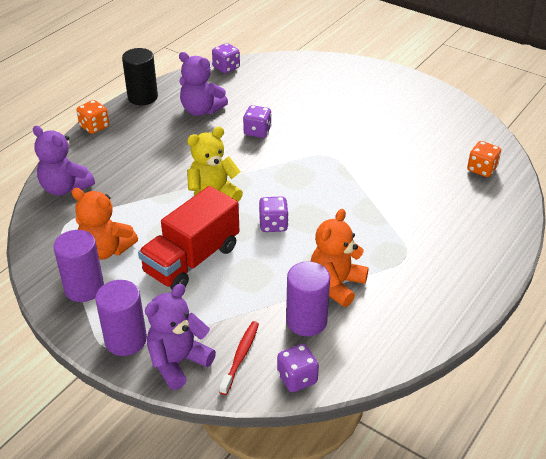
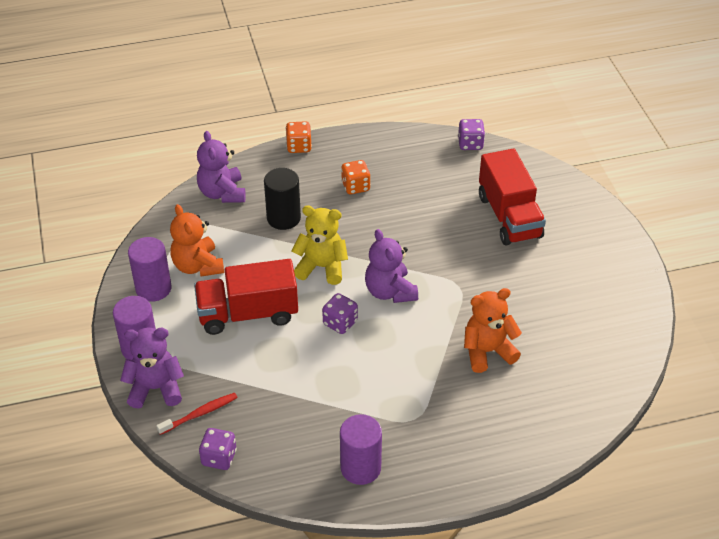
camera: 40 degrees right, 5 degrees up
black cylinder [122,48,158,105] -> black cylinder moved to [264,168,301,230]
purple teddy bear [179,52,228,116] -> purple teddy bear moved to [365,229,418,303]
purple dice [243,105,272,138] -> none
purple cylinder [286,261,330,336] -> purple cylinder moved to [340,414,382,485]
orange teddy bear [310,209,369,307] -> orange teddy bear moved to [464,288,522,373]
orange dice [467,141,501,177] -> orange dice moved to [341,160,371,194]
none -> red truck [479,149,546,246]

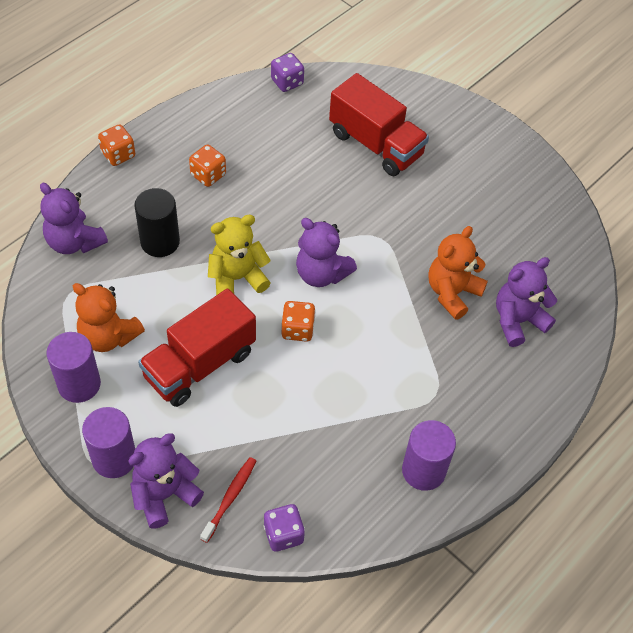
camera: 35 degrees left, 10 degrees up
purple dice [322,293,358,334] -> orange dice [282,301,316,342]
none -> purple teddy bear [496,257,557,347]

